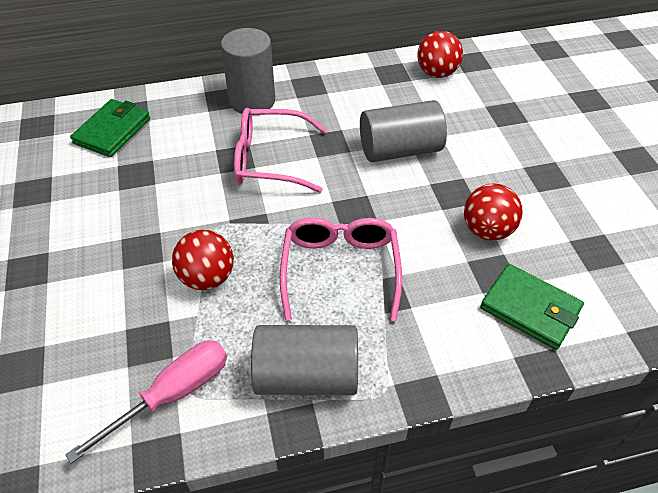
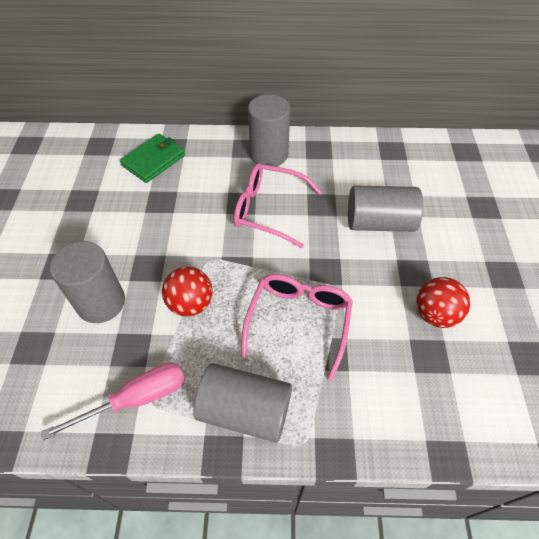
camera: 15 degrees right, 5 degrees up
red ball [418,31,463,78] -> none
green wallet [480,264,584,350] -> none
none -> grey cylinder [50,241,125,323]

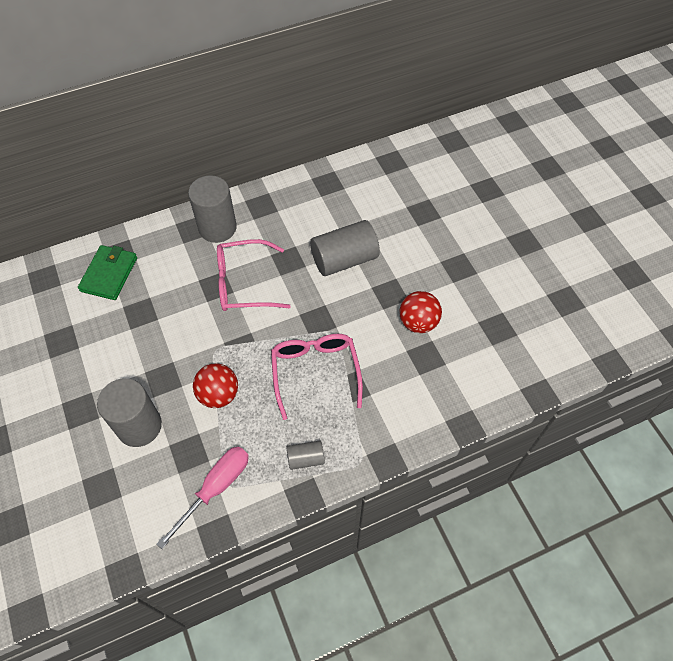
camera: 25 degrees left, 5 degrees up
grey cylinder [194,363,292,443] -> grey cylinder [286,441,325,470], size x0.51

